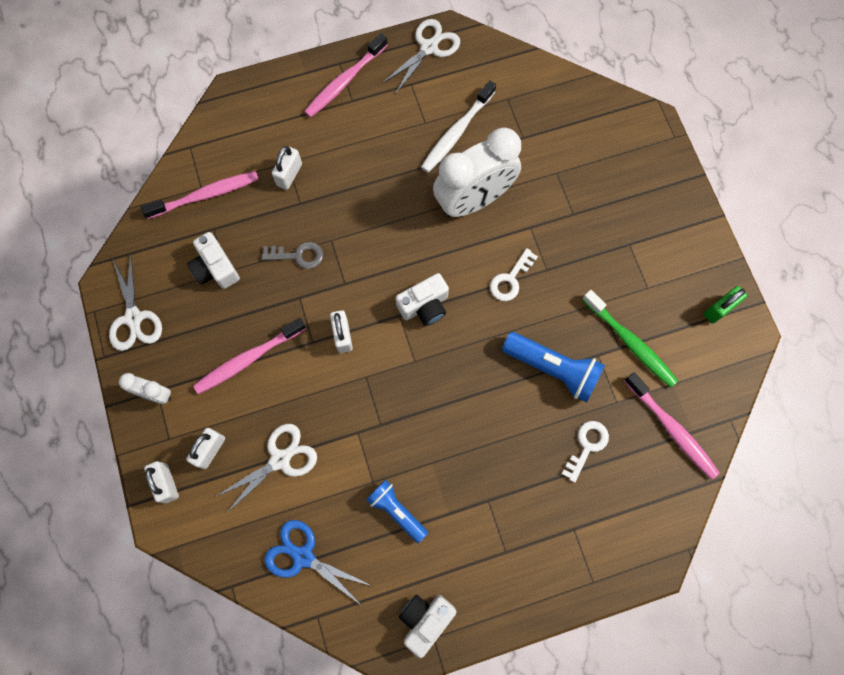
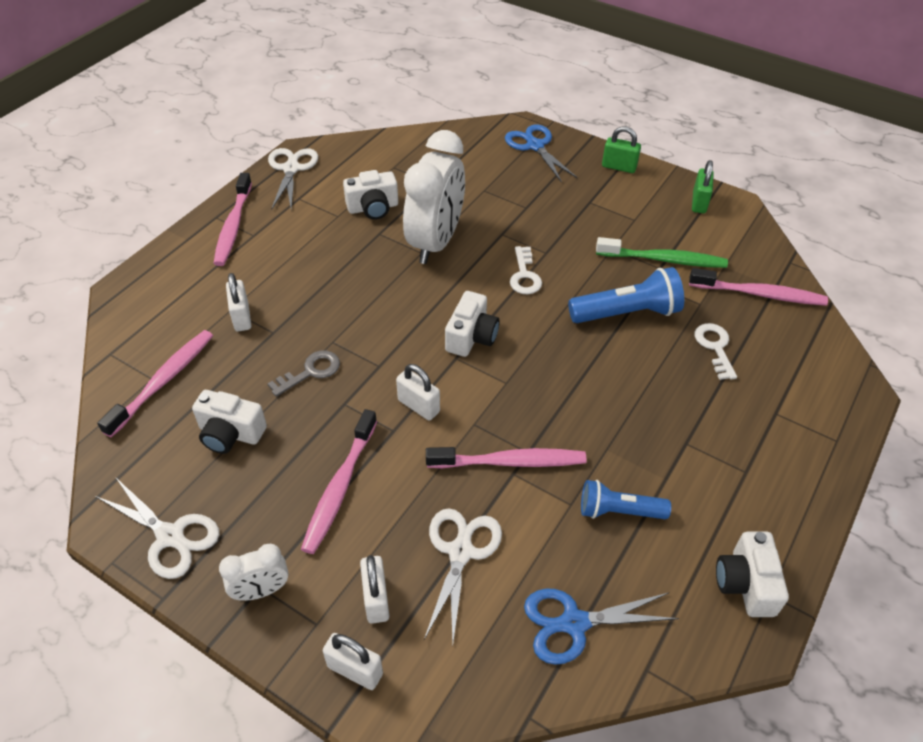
camera: 40 degrees left, 25 degrees down
white toothbrush [421,80,496,173] -> white camera [343,170,398,220]
none -> pink toothbrush [426,447,587,468]
none -> blue scissors [505,124,578,183]
none -> green padlock [602,127,641,173]

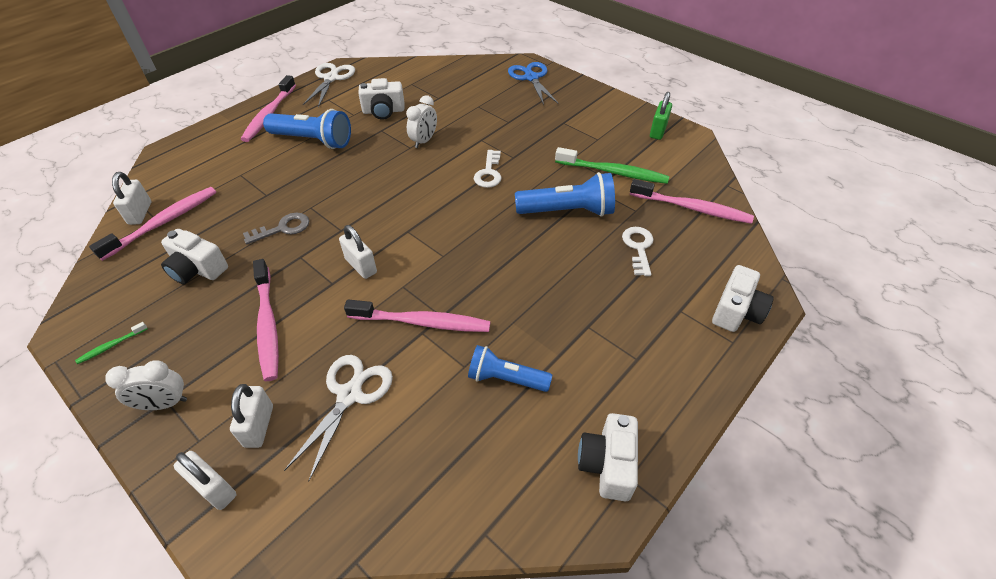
camera: 10 degrees right, 0 degrees up
white scissors [95,478,220,579] -> green toothbrush [75,322,148,364]
white padlock [226,273,252,332] -> white padlock moved to [112,172,151,225]
pink toothbrush [301,409,377,554] -> pink toothbrush turned 45 degrees counterclockwise [253,259,279,381]
white clock [403,130,465,264] -> white clock [406,95,437,148], size x0.47
white camera [445,291,500,357] -> white camera moved to [712,265,774,332]
blue scissors [524,588,679,665] -> none
green padlock [602,127,641,173] -> none
none -> blue flashlight [263,109,351,149]

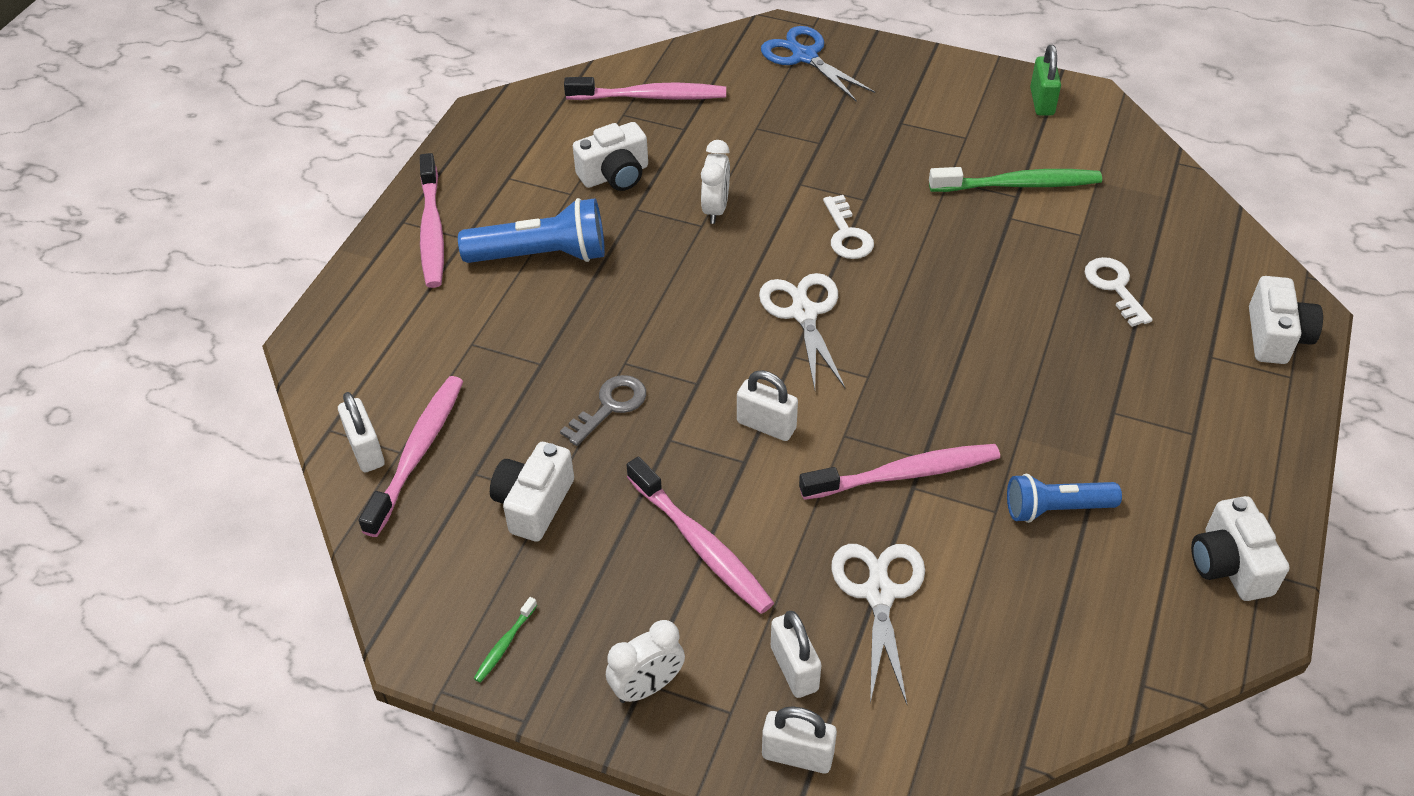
camera: 20 degrees left, 0 degrees up
white camera [161,229,228,284] -> white camera turned 105 degrees clockwise [490,442,574,542]
white scissors [303,63,355,108] -> white scissors moved to [759,273,845,389]
blue flashlight [515,172,615,217] -> none
pink toothbrush [630,179,754,224] -> pink toothbrush moved to [564,77,726,100]

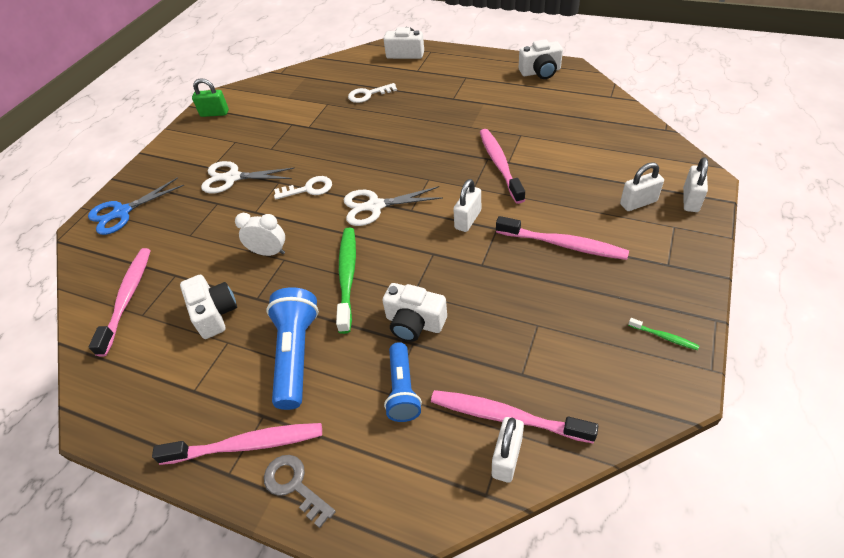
camera: 85 degrees left, 0 degrees up
white padlock [338,392,385,472] -> white padlock turned 45 degrees counterclockwise [492,417,524,483]
white camera [490,442,574,542] -> white camera moved to [382,283,447,342]
grey key [560,375,646,446] -> grey key moved to [264,455,336,528]
white clock [606,620,685,703] -> none
pink toothbrush [627,457,774,614] -> pink toothbrush turned 60 degrees clockwise [496,216,629,260]
white scissors [832,544,925,704] -> white scissors moved to [201,161,295,193]
green toothbrush [929,167,1102,192] -> green toothbrush moved to [336,228,356,334]
blue flashlight [1007,474,1122,523] -> blue flashlight moved to [384,342,422,422]

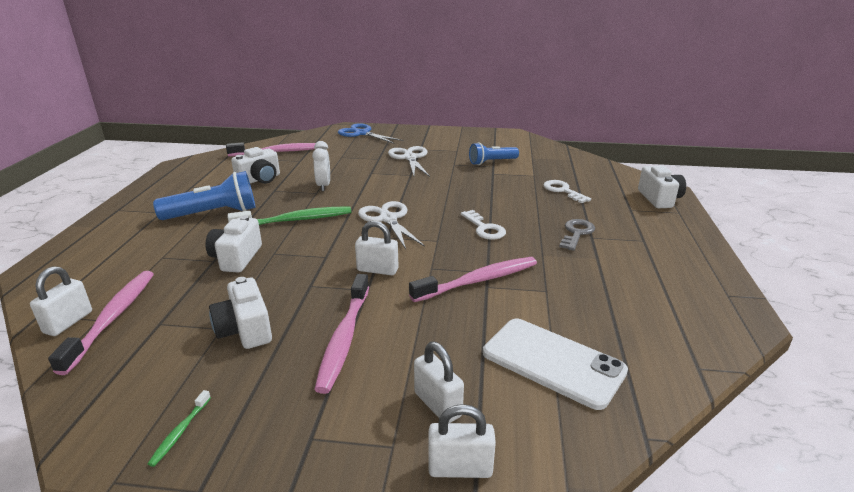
camera: 70 degrees right, 20 degrees down
pink toothbrush [152,423,322,465] -> none
green padlock [192,78,229,117] -> none
grey key [264,455,336,528] -> grey key moved to [559,219,595,251]
white key [274,176,332,200] -> white key moved to [461,210,506,240]
blue flashlight [384,342,422,422] -> blue flashlight moved to [469,143,519,165]
white padlock [492,417,524,483] -> white padlock turned 75 degrees counterclockwise [30,266,92,336]
white camera [519,39,563,79] -> white camera moved to [209,277,272,349]
none -> white phone [483,318,628,410]

